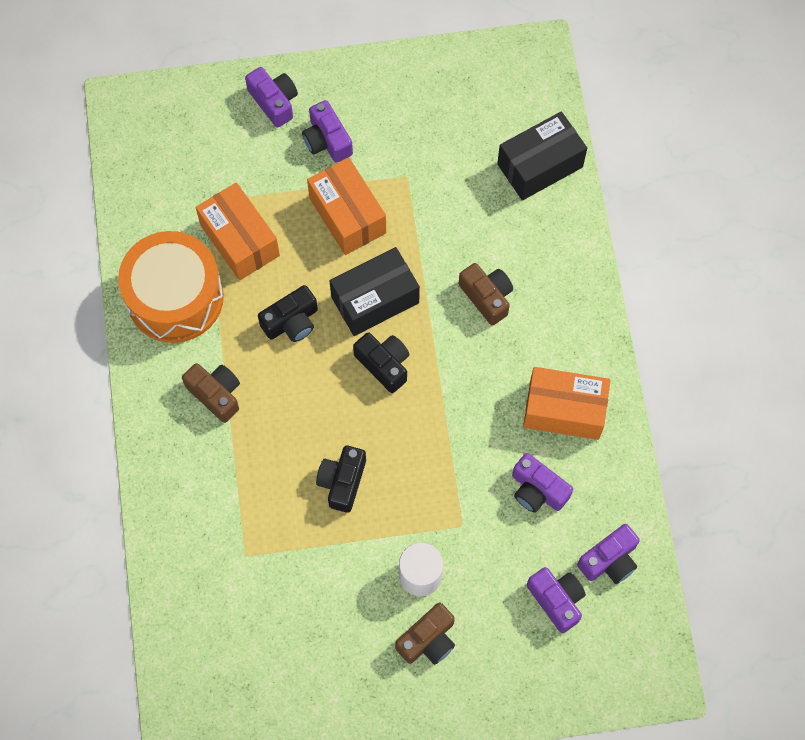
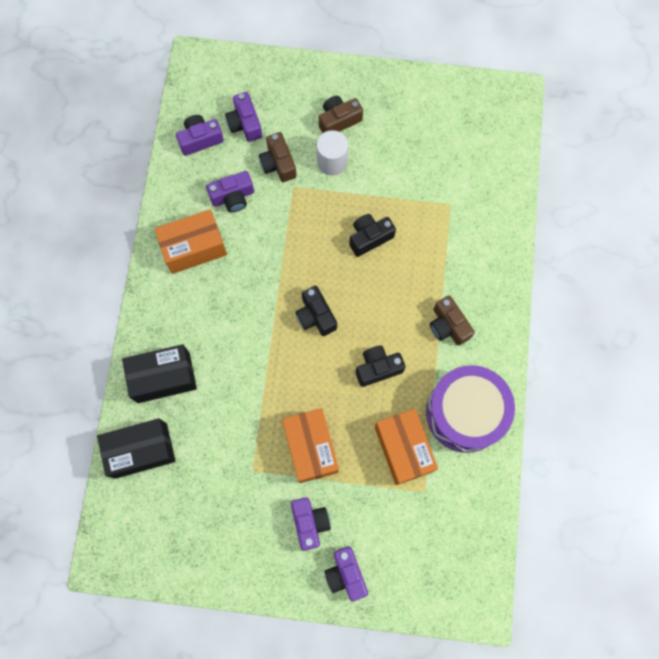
camera: 165 degrees left, 5 degrees up
orange drum [118,231,224,343] -> purple drum [426,365,515,453]
black camera [316,446,366,513] -> black camera turned 150 degrees counterclockwise [349,214,396,257]
black box [329,247,420,336] -> black box moved to [122,344,197,403]
brown camera [459,263,513,325] -> brown camera moved to [259,132,297,182]
purple camera [512,453,573,513] -> purple camera turned 105 degrees clockwise [206,171,254,212]
orange box [523,367,611,440] -> orange box turned 45 degrees counterclockwise [154,209,227,274]

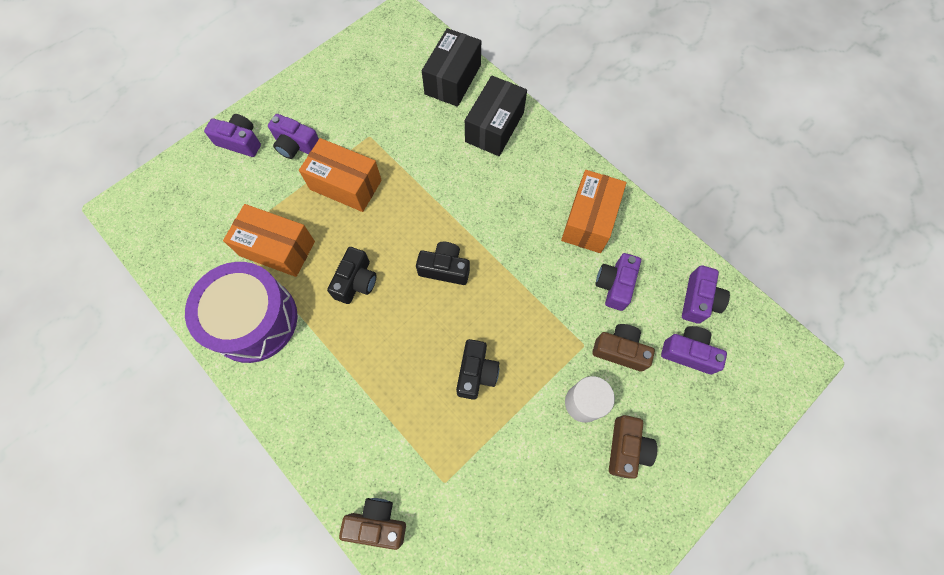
camera: 130 degrees right, 5 degrees down
brown camera [430,296,475,346] -> brown camera moved to [339,498,406,550]

